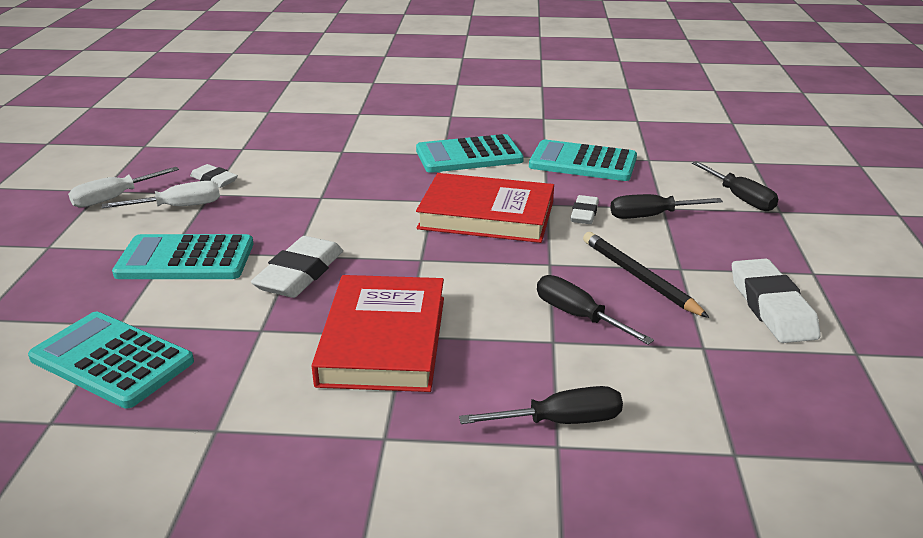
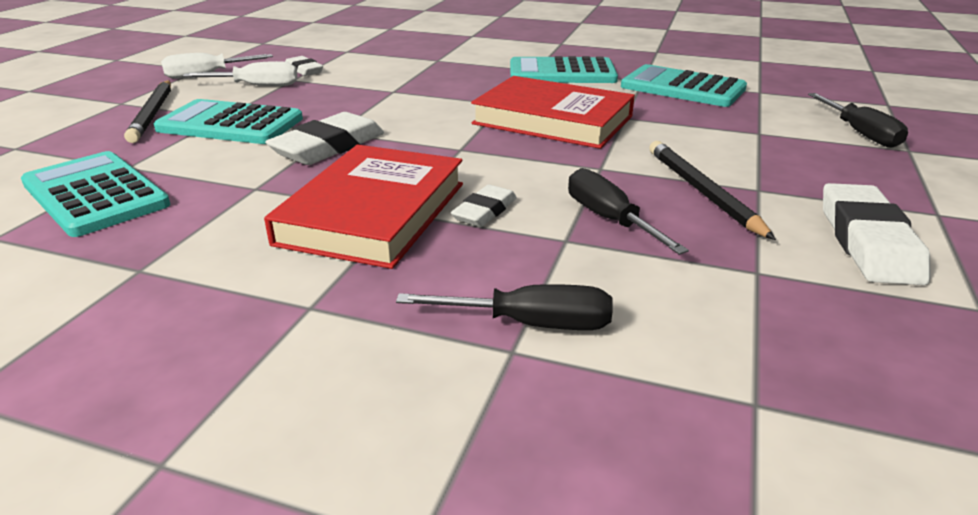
camera: 15 degrees right, 0 degrees up
white eraser [570,195,599,224] -> white eraser moved to [451,185,517,227]
black screwdriver [610,194,723,219] -> none
none -> black pencil [124,80,171,143]

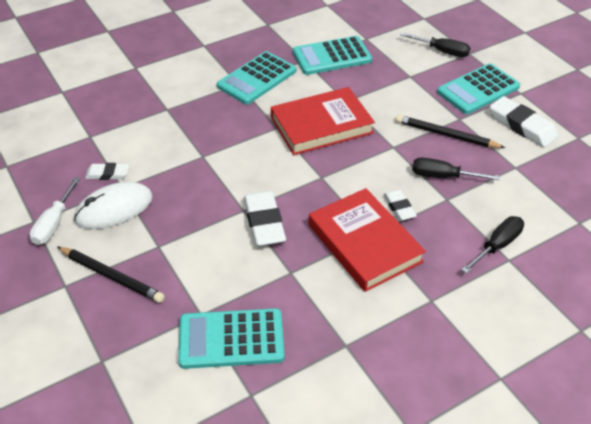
camera: 50 degrees left, 15 degrees up
turquoise calculator [154,99,303,144] -> turquoise calculator moved to [437,63,520,114]
white screwdriver [183,61,297,86] -> white mouse [74,182,153,229]

